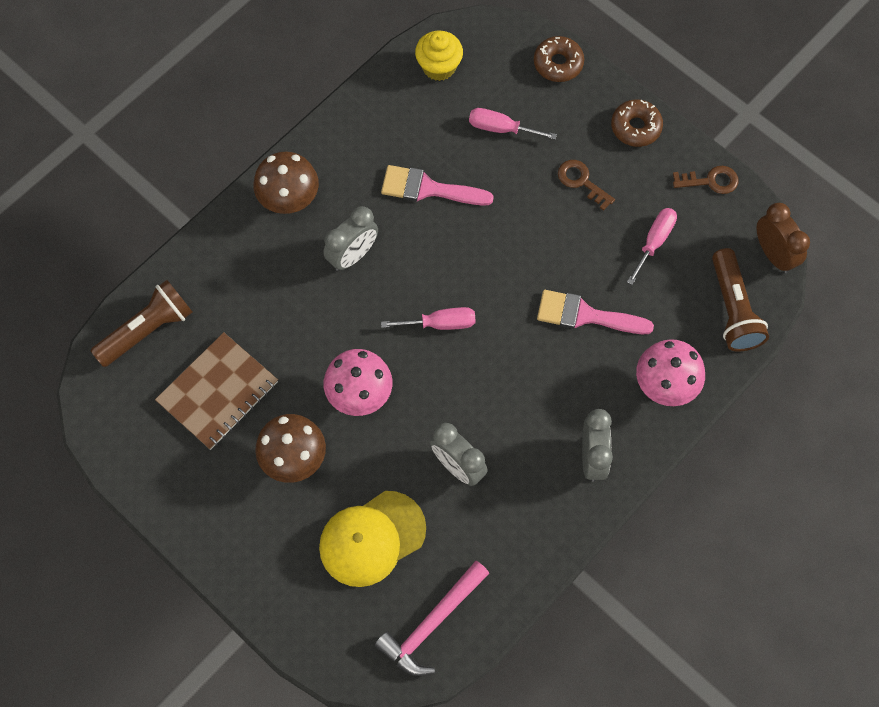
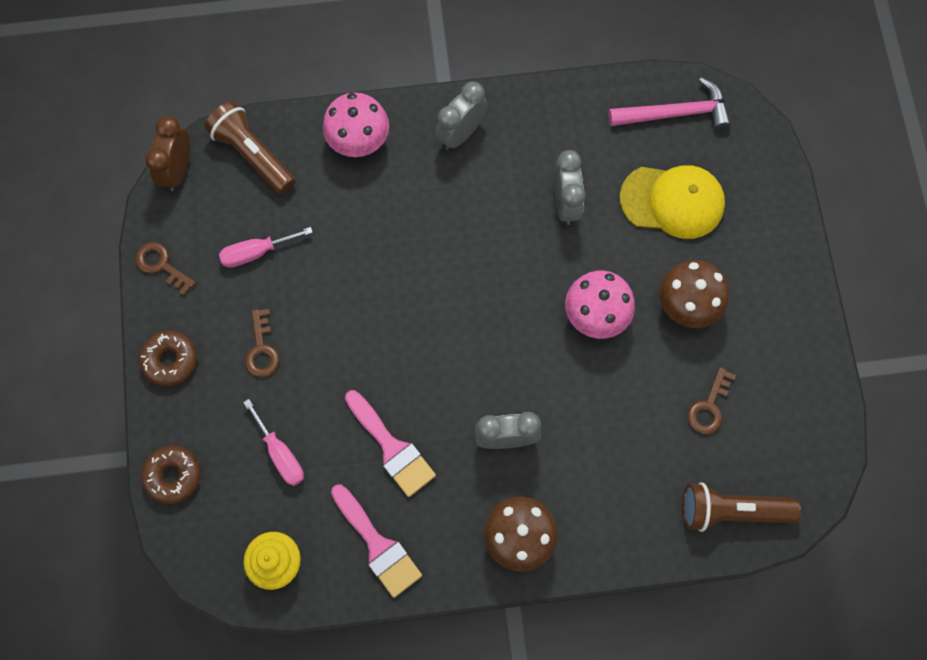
camera: 140 degrees left, 5 degrees up
brown notebook [155,332,278,450] -> brown key [687,367,736,434]
pink screwdriver [381,307,476,330] -> none
pink brush [537,290,654,334] -> pink brush moved to [331,484,422,598]
brown flashlight [712,248,769,351] -> brown flashlight turned 75 degrees counterclockwise [204,101,296,194]

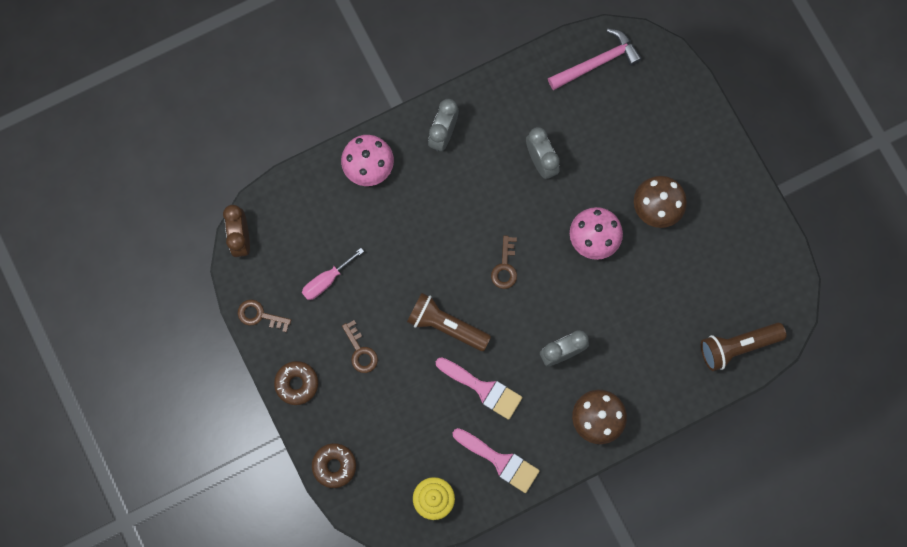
camera: 20 degrees left, 5 degrees up
brown flashlight [204,101,296,194] -> brown flashlight moved to [407,293,491,351]
pink screwdriver [243,399,304,486] -> none
yellow cap [620,165,725,239] -> none
brown key [687,367,736,434] -> brown key moved to [491,236,517,289]

